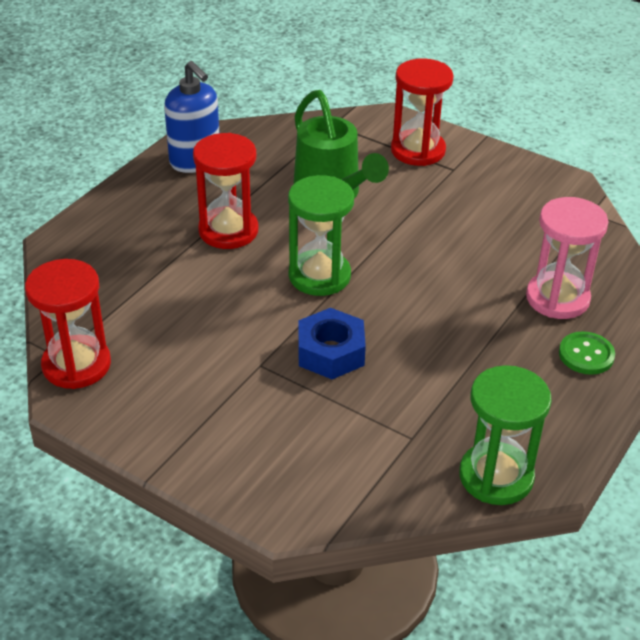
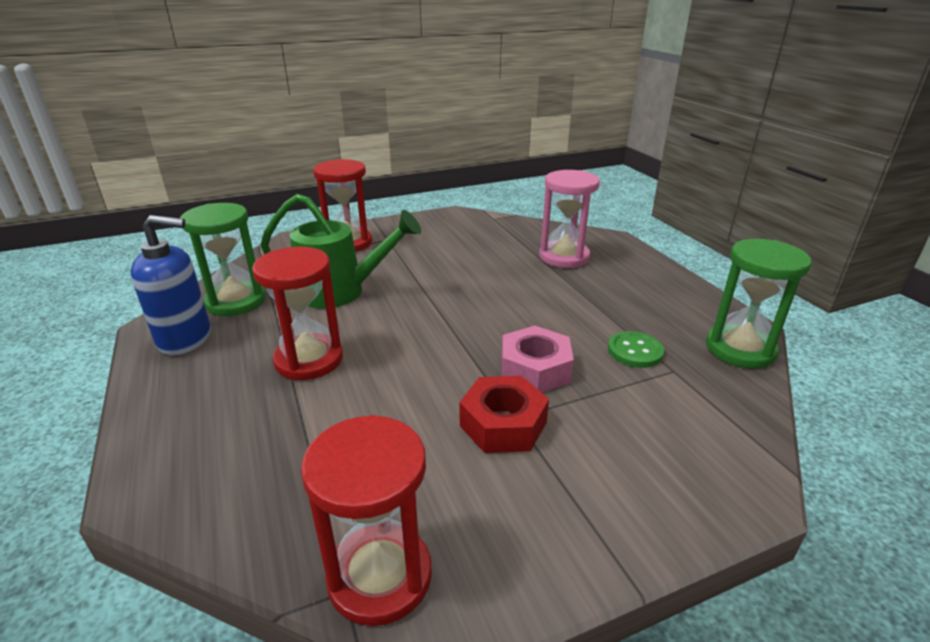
camera: 55 degrees left, 10 degrees down
green hourglass [288,175,354,296] -> green hourglass moved to [180,203,266,316]
blue nut [298,308,366,379] -> pink nut [502,326,574,393]
green button [559,331,615,375] -> green button moved to [608,331,664,368]
none -> red nut [460,376,549,453]

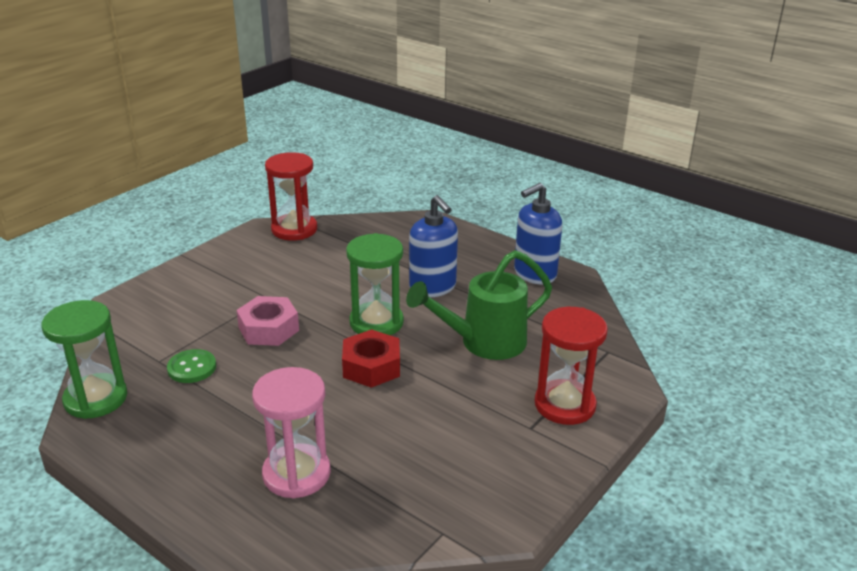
camera: 150 degrees right, 0 degrees up
green hourglass [180,203,266,316] -> green hourglass moved to [346,233,404,335]
red hourglass [252,247,343,380] -> blue soap dispenser [409,195,458,297]
red nut [460,376,549,453] -> red nut moved to [342,329,400,388]

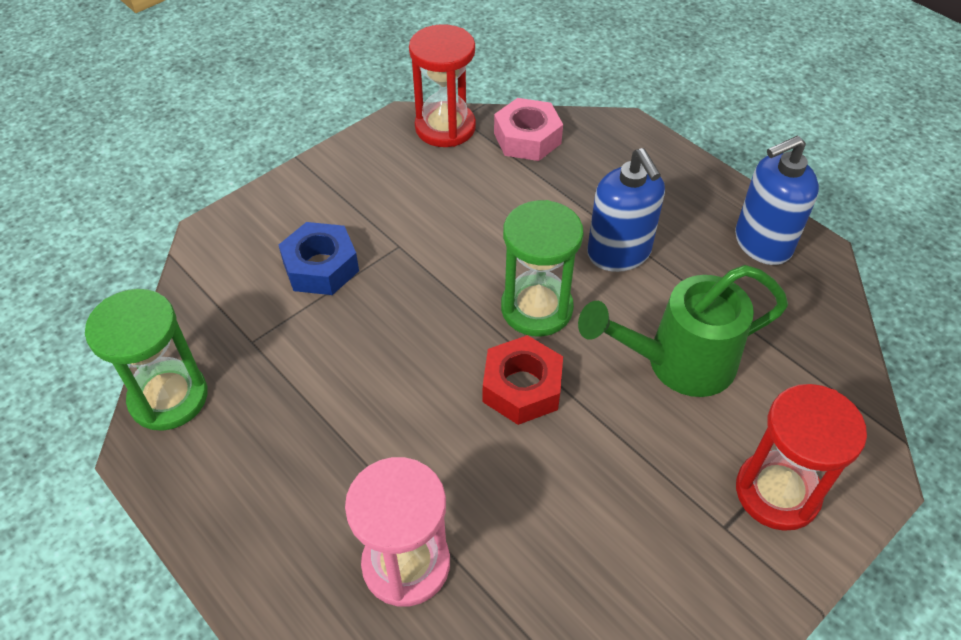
camera: 10 degrees right, 20 degrees up
green button [167,349,216,383] -> none
pink nut [236,296,299,346] -> pink nut moved to [494,98,563,161]
none -> blue nut [279,222,359,295]

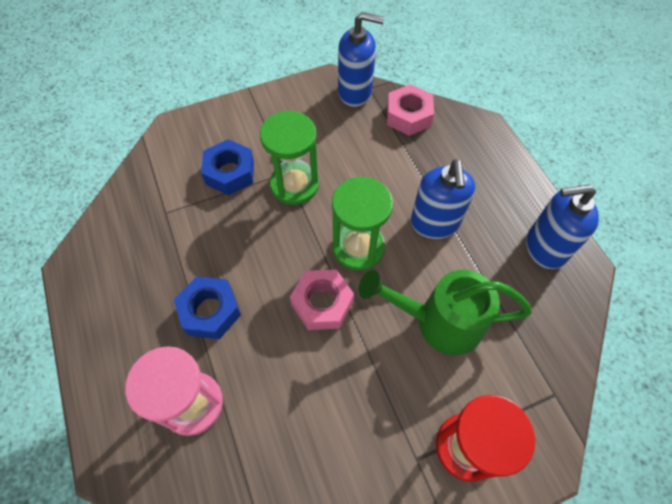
camera: 20 degrees right, 10 degrees up
green hourglass [85,289,207,431] -> green hourglass moved to [260,111,319,205]
red hourglass [409,24,476,147] -> blue soap dispenser [338,12,384,107]
red nut [483,335,563,425] -> pink nut [290,269,354,330]
none -> blue nut [174,276,241,339]

